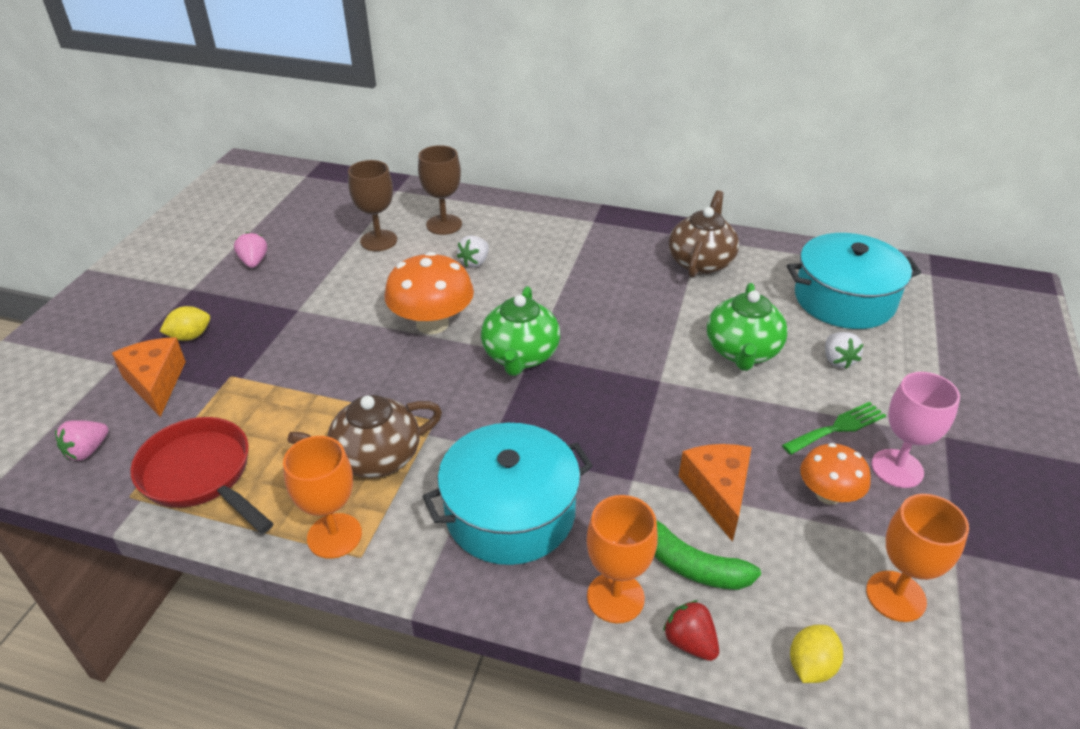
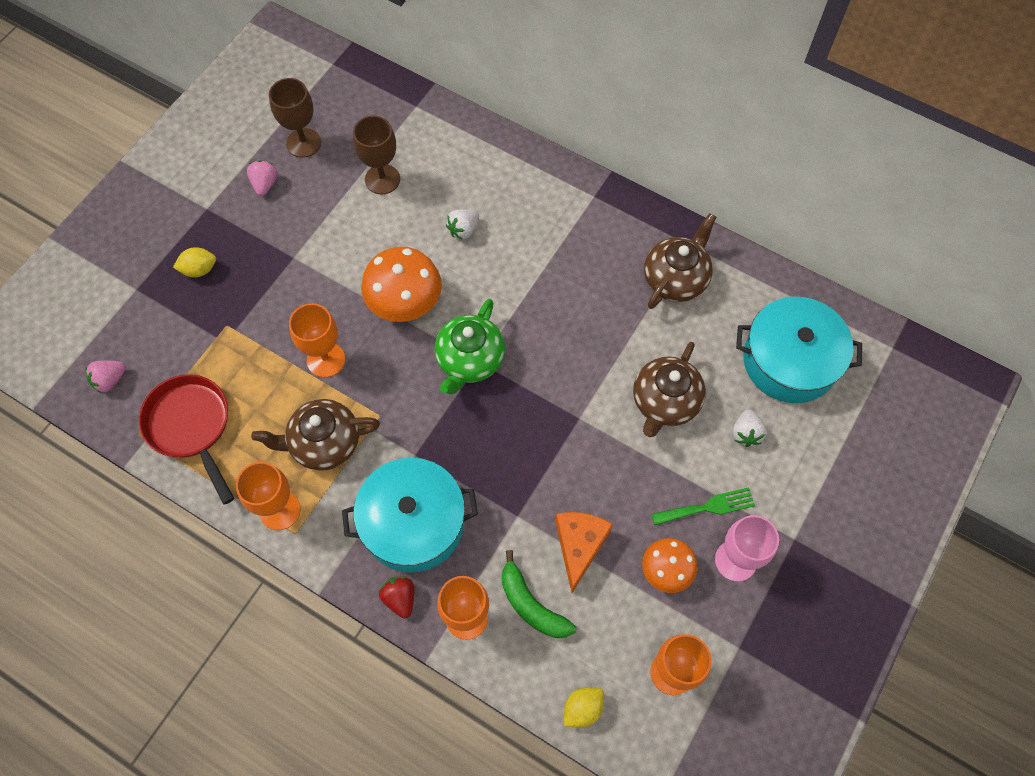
camera: 15 degrees right, 25 degrees up
orange cheese [112,337,186,417] -> none
brown goblet [418,145,462,235] -> brown goblet moved to [269,78,321,158]
red strawberry [663,600,719,661] -> red strawberry moved to [379,576,414,618]
green teapot [707,283,788,371] -> brown teapot [633,342,706,437]
none -> orange goblet [289,303,345,378]

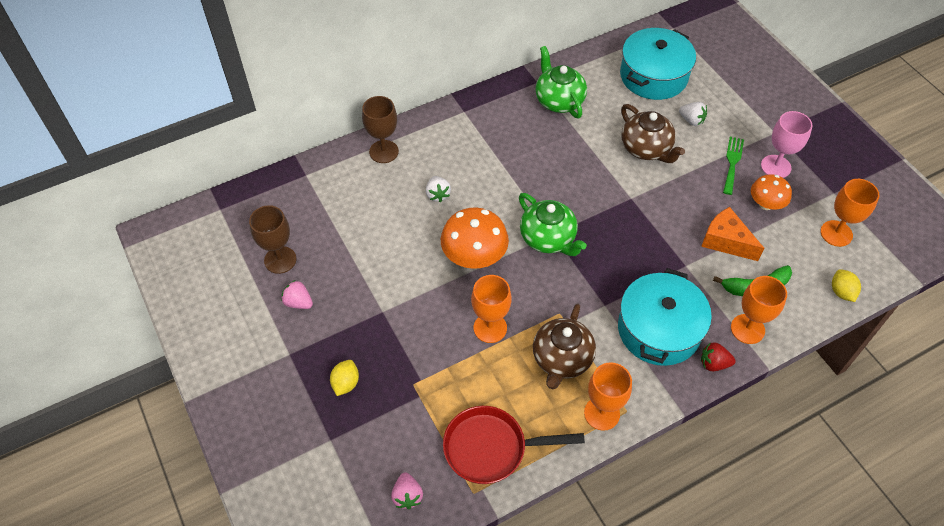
camera: 60 degrees left, 10 degrees down
brown goblet [353,115,400,194] -> brown goblet moved to [362,96,399,163]
brown teapot [644,213,716,309] -> green teapot [535,46,587,118]

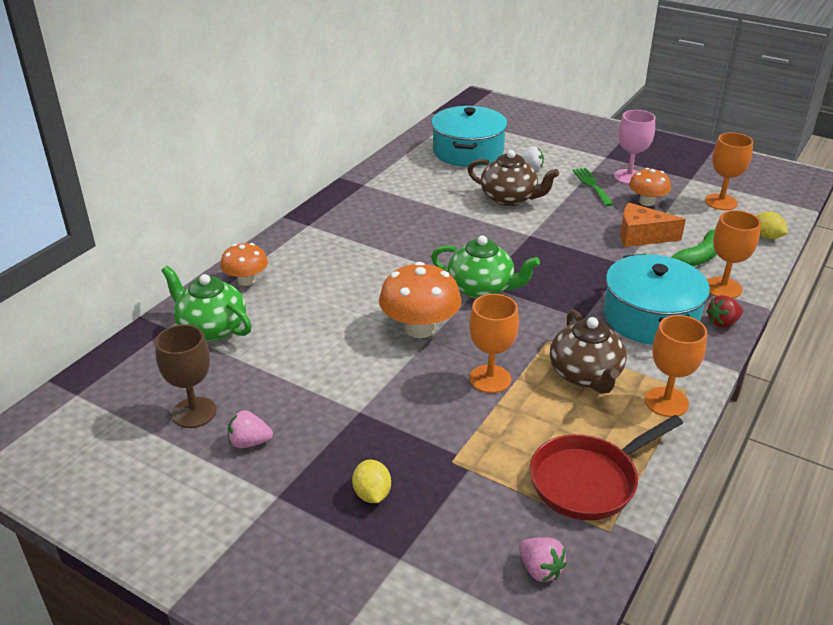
camera: 30 degrees left, 20 degrees down
brown goblet [362,96,399,163] -> orange mushroom [220,243,268,286]
white strawberry [426,176,451,203] -> none
green teapot [535,46,587,118] -> green teapot moved to [161,266,252,341]

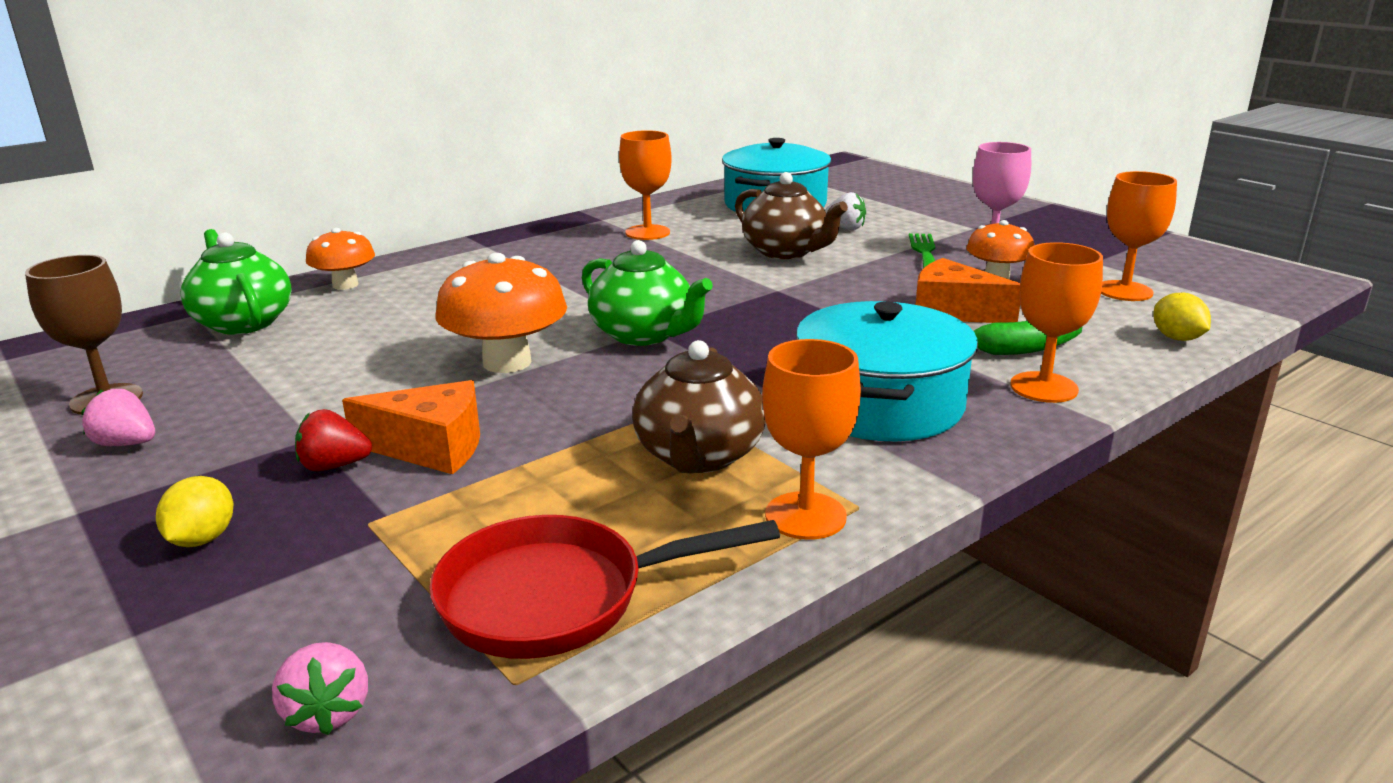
camera: 20 degrees right, 10 degrees down
orange goblet [469,294,519,393] -> orange goblet moved to [619,130,672,240]
red strawberry [706,295,743,328] -> red strawberry moved to [295,409,372,471]
none -> orange cheese [342,380,480,474]

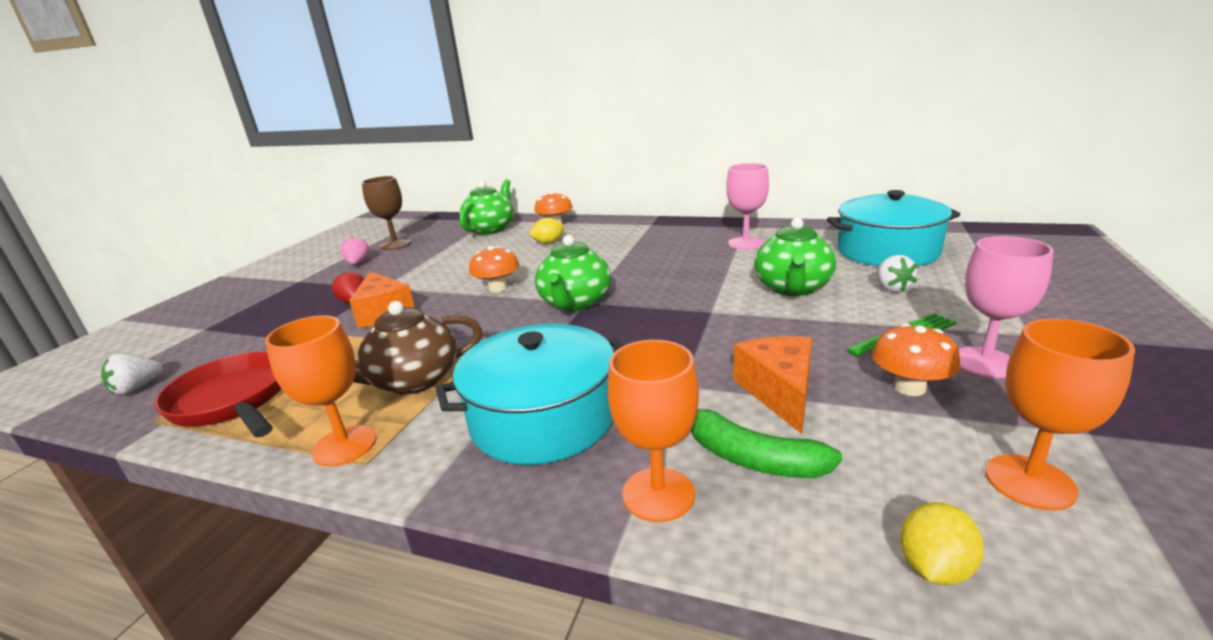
camera: 60 degrees right, 0 degrees up
yellow lemon [156,476,233,547] -> yellow lemon moved to [529,218,564,244]
pink strawberry [272,642,368,735] -> white strawberry [101,353,163,395]
orange mushroom [436,253,567,373] -> orange mushroom [469,246,519,292], size x0.62
orange goblet [619,130,672,240] -> pink goblet [726,163,769,250]
brown teapot [735,172,848,259] -> green teapot [754,218,836,296]

